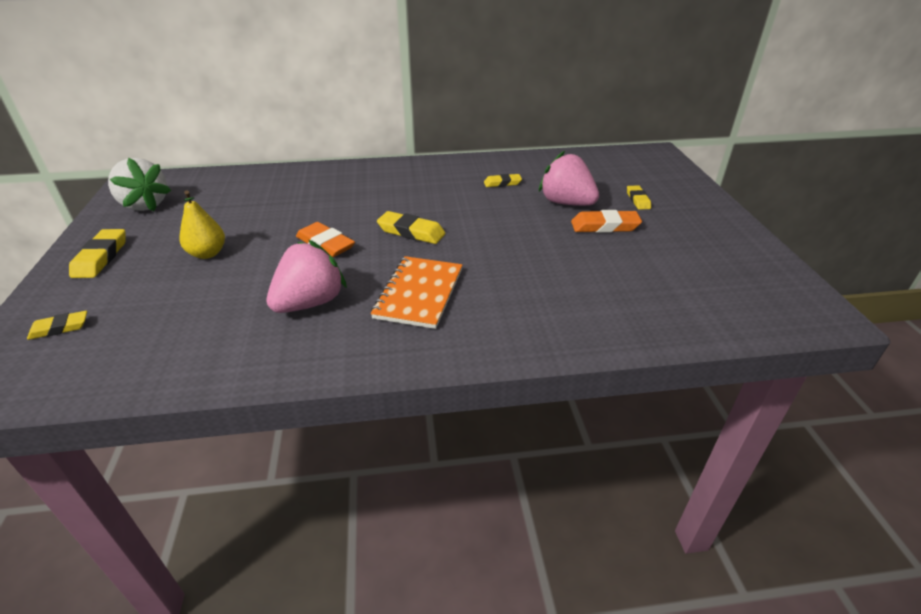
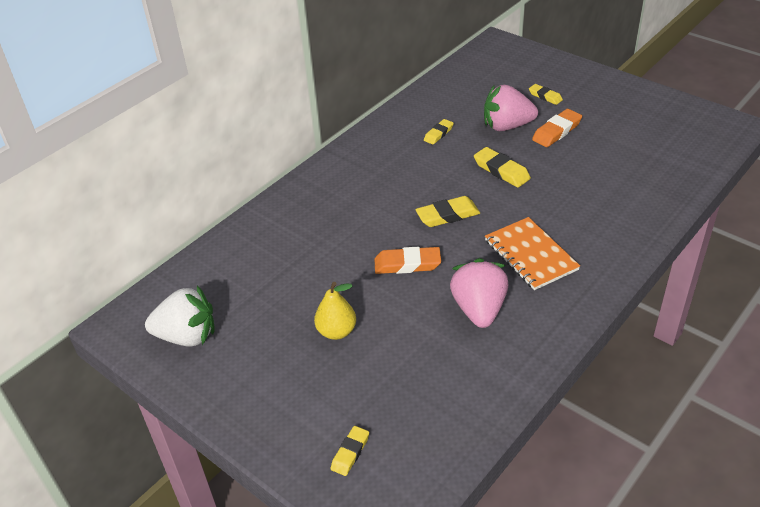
camera: 40 degrees left, 5 degrees up
yellow eraser [69,229,126,278] -> yellow eraser moved to [474,147,531,188]

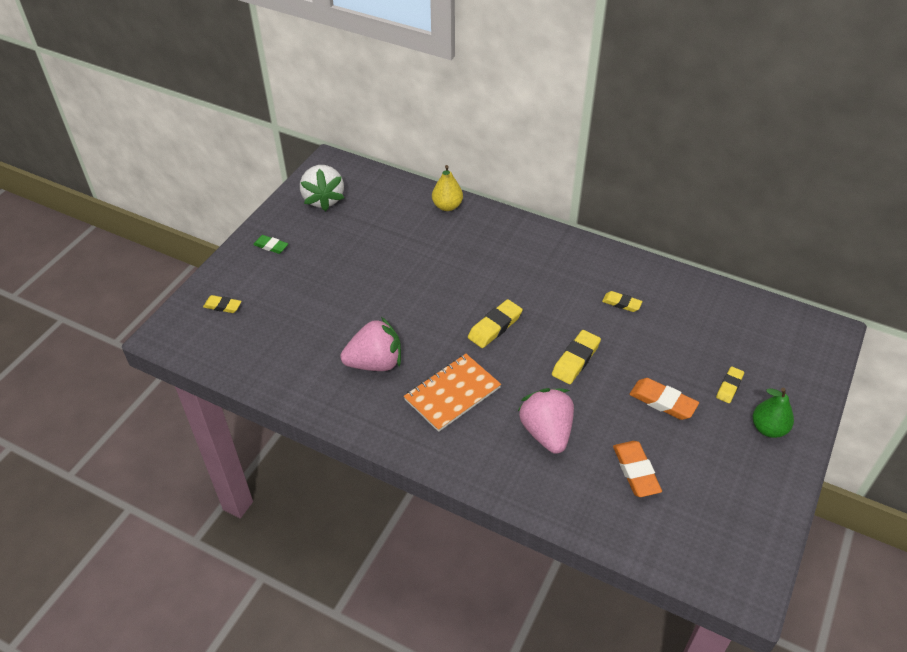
camera: 75 degrees right, 5 degrees up
yellow pear [314,282,356,340] -> yellow pear moved to [432,165,463,211]
orange eraser [375,247,441,274] -> orange eraser moved to [613,441,662,497]
yellow eraser [415,196,480,227] -> yellow eraser turned 75 degrees clockwise [468,299,523,348]
pink strawberry [484,85,538,131] -> pink strawberry moved to [518,388,574,454]
none -> green eraser [253,235,288,254]
none -> green pear [753,388,794,438]

